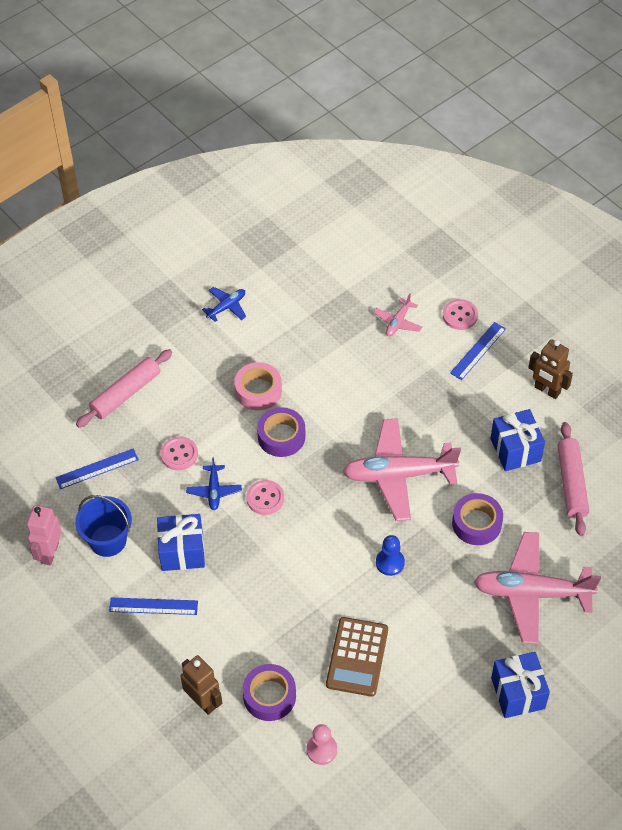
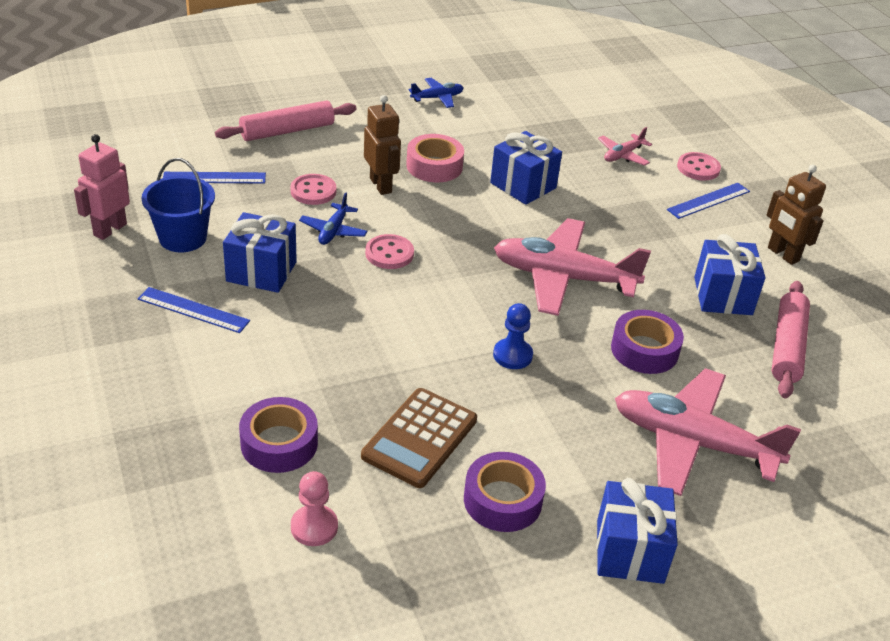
camera: 15 degrees right, 15 degrees down
brown robot [180,655,222,715] -> brown robot moved to [364,95,401,195]
purple tape [257,407,306,457] -> purple tape moved to [464,452,546,532]
none -> blue gift [490,131,562,205]

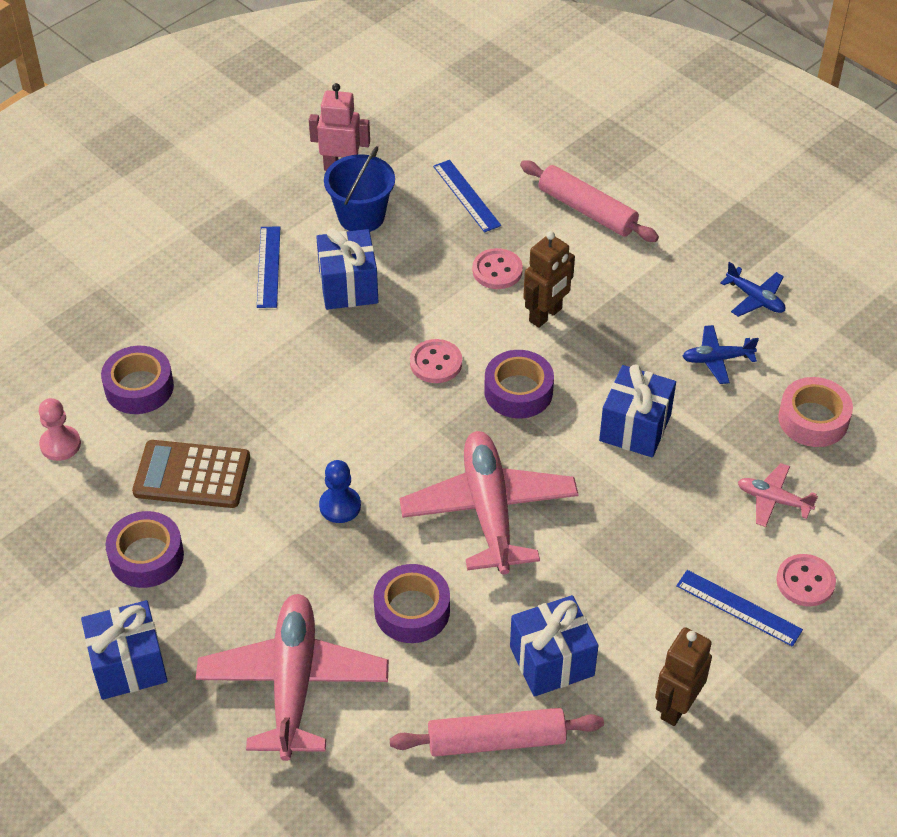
camera: 70 degrees right, 10 degrees up
blue plane [299,192,368,245] -> blue plane moved to [682,325,759,384]
pink tape [406,134,464,182] -> pink tape moved to [778,377,853,447]
none -> purple tape [484,350,554,418]

